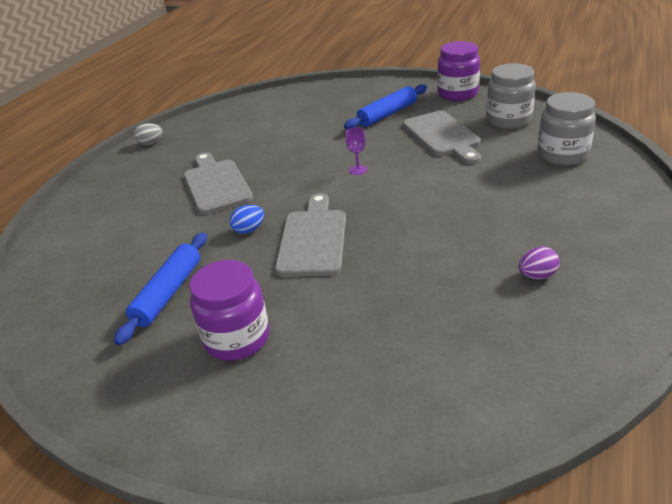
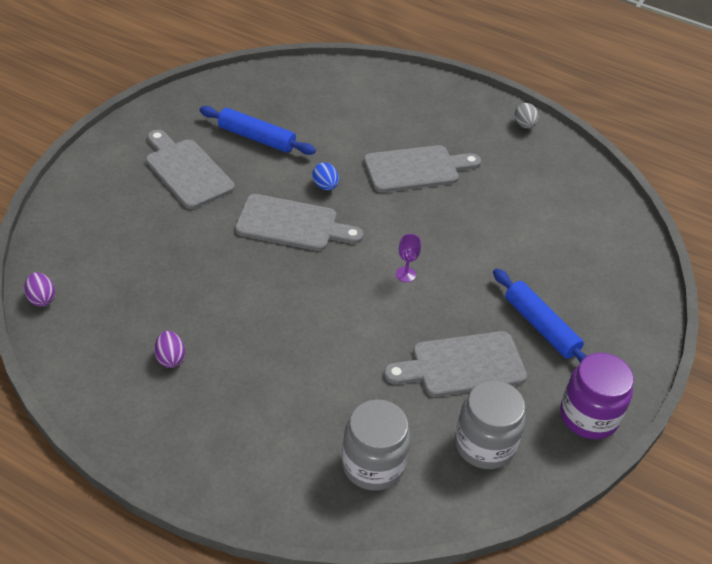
camera: 90 degrees right, 10 degrees up
purple jar [189,260,269,361] -> grey cutting board [146,130,235,209]
none -> purple egg [24,272,55,307]

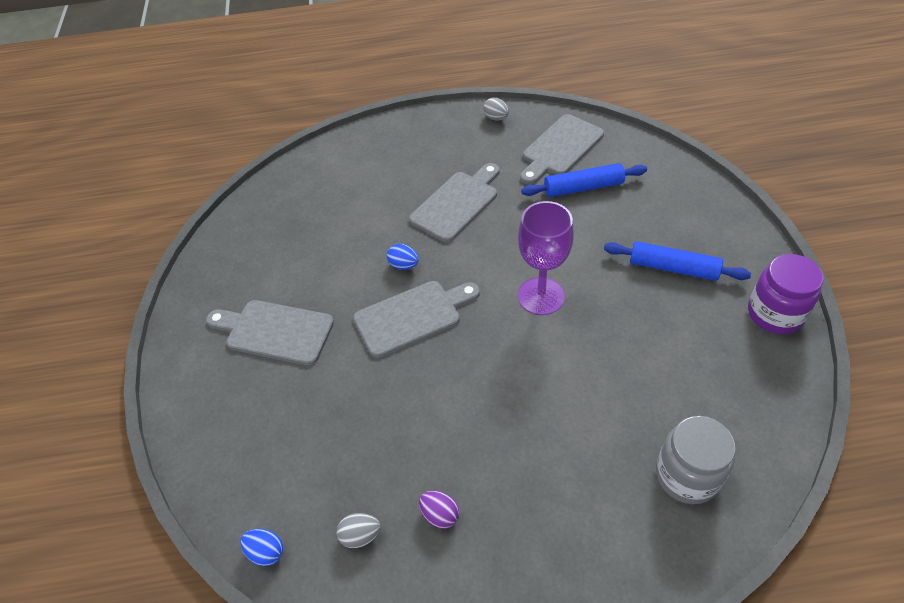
camera: 30 degrees left, 5 degrees up
purple egg [24,272,55,307] -> blue egg [240,529,283,566]
blue rolling pin [199,106,316,155] -> blue rolling pin moved to [521,163,647,197]
grey cutting board [384,331,527,397] -> grey cutting board moved to [520,114,604,185]
purple goblet [396,234,421,282] -> purple goblet [518,201,574,315], size x2.34
grey jar [455,380,526,469] -> none
none -> grey egg [336,513,381,548]

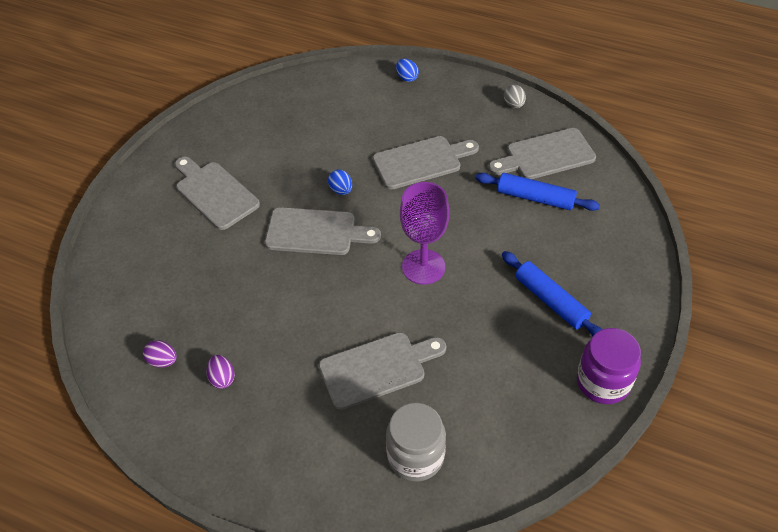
camera: 30 degrees right, 0 degrees up
blue egg [240,529,283,566] -> blue egg moved to [396,58,419,82]
grey egg [336,513,381,548] -> purple egg [143,340,177,368]
none -> grey cutting board [319,332,446,410]

